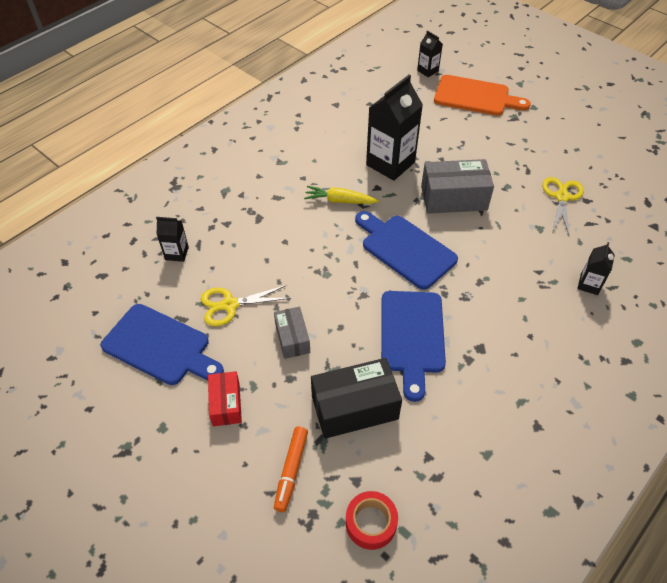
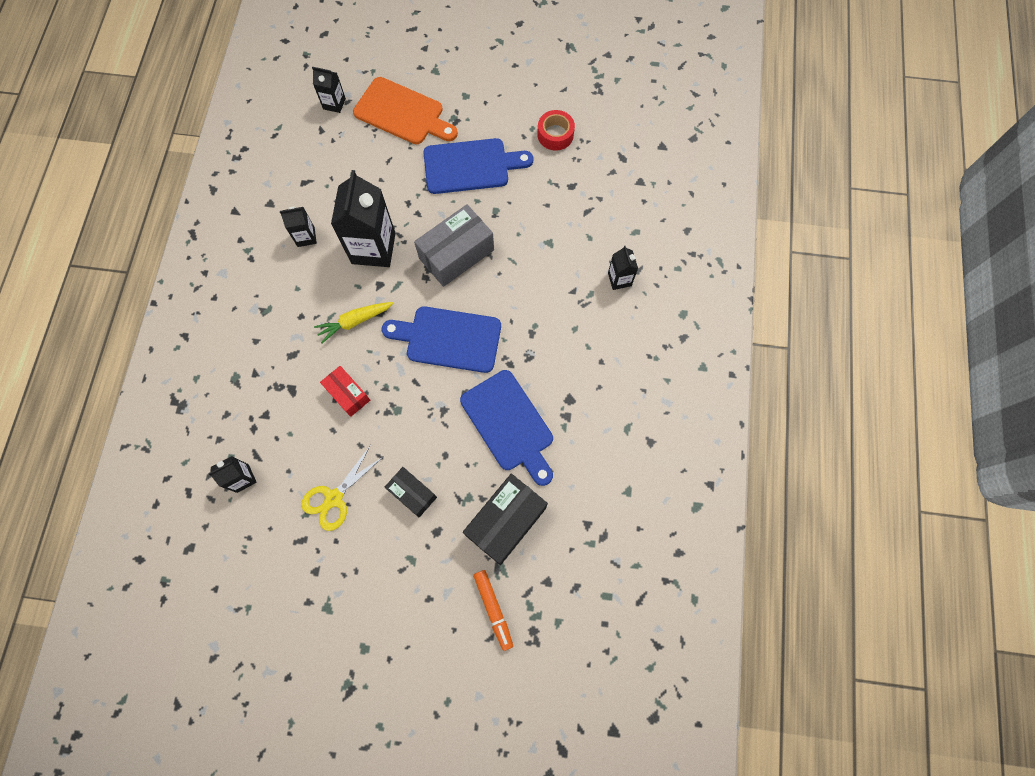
camera: 35 degrees left, 20 degrees up
blue cutting board [101,304,224,385] -> blue cutting board moved to [423,138,533,194]
red box [208,371,242,426] -> red box moved to [320,366,370,417]
grey box [274,307,310,359] -> black box [385,467,437,517]
red tape [346,491,398,550] -> red tape moved to [537,110,575,151]
orange cutting board [434,75,531,116] -> orange cutting board turned 45 degrees clockwise [353,77,458,144]
yellow scissors [542,177,584,235] -> none
none -> black carton [280,207,317,247]

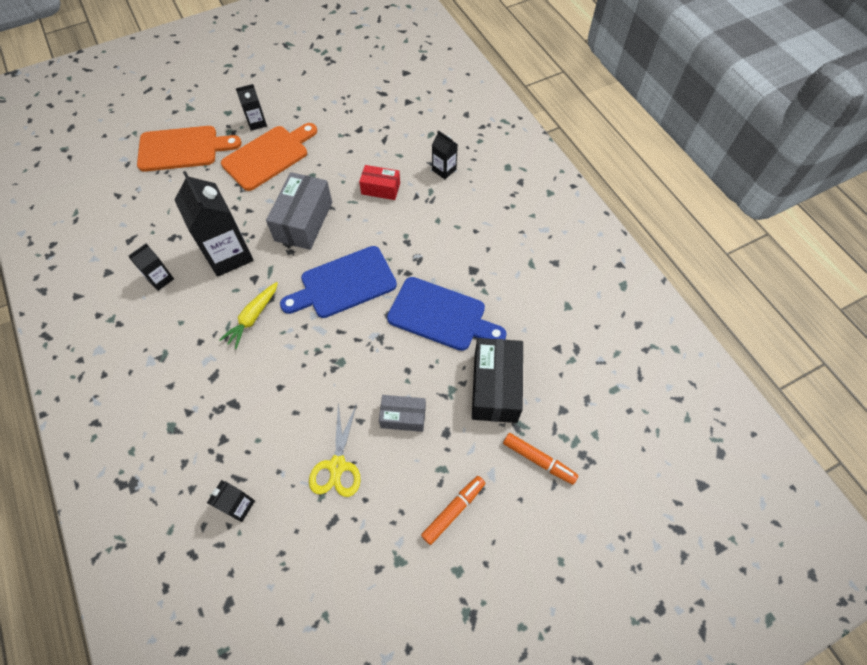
camera: 35 degrees left, 10 degrees down
black carton [312,67,346,113] -> black carton moved to [236,84,267,131]
red box [320,366,370,417] -> red box moved to [359,165,400,200]
black box [385,467,437,517] -> grey box [379,395,426,432]
blue cutting board [423,138,533,194] -> orange cutting board [221,123,317,191]
red tape [537,110,575,151] -> none
none -> orange marker [421,476,485,545]

